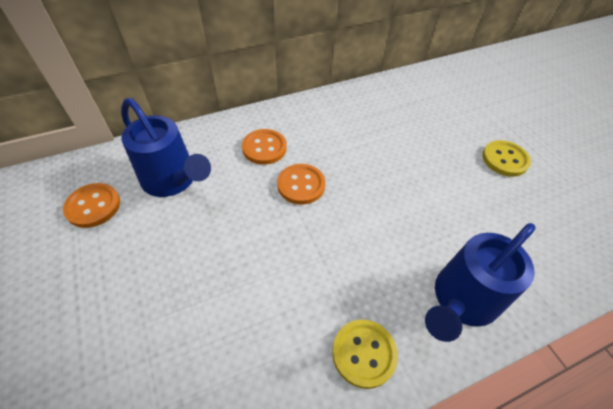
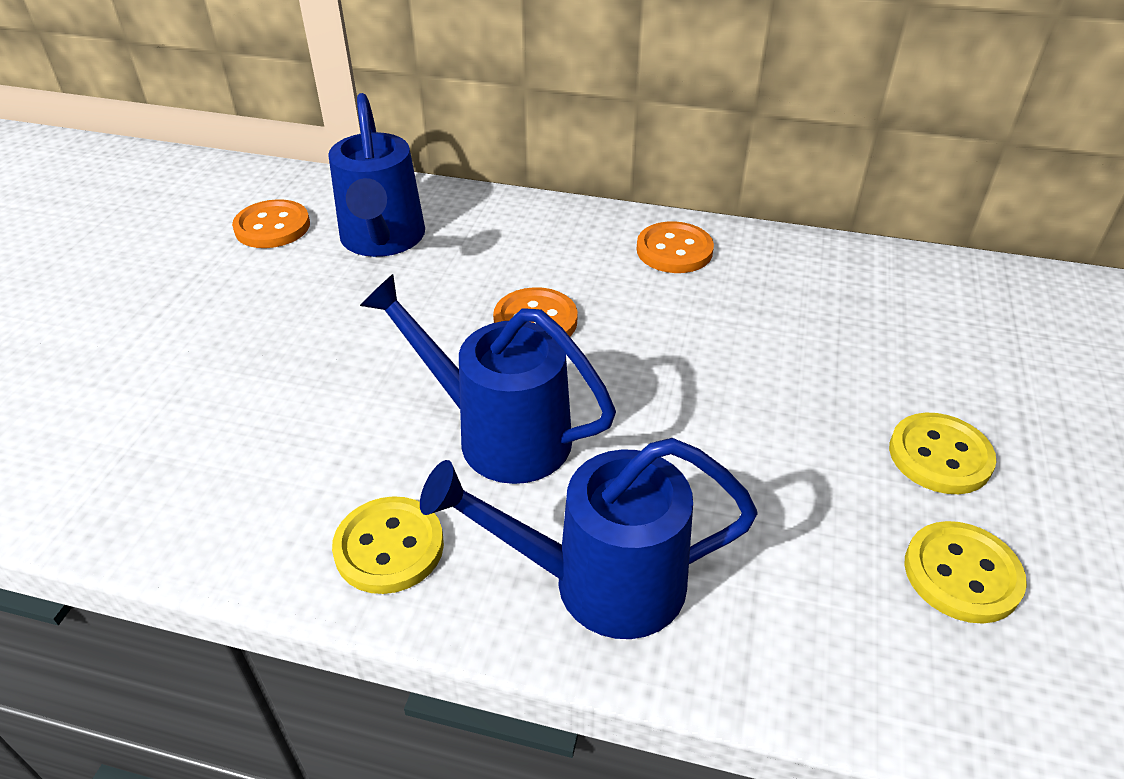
camera: 40 degrees right, 10 degrees down
orange button [242,129,287,165] -> orange button moved to [637,221,714,273]
none -> blue watering can [360,274,616,484]
none -> yellow button [904,521,1027,624]

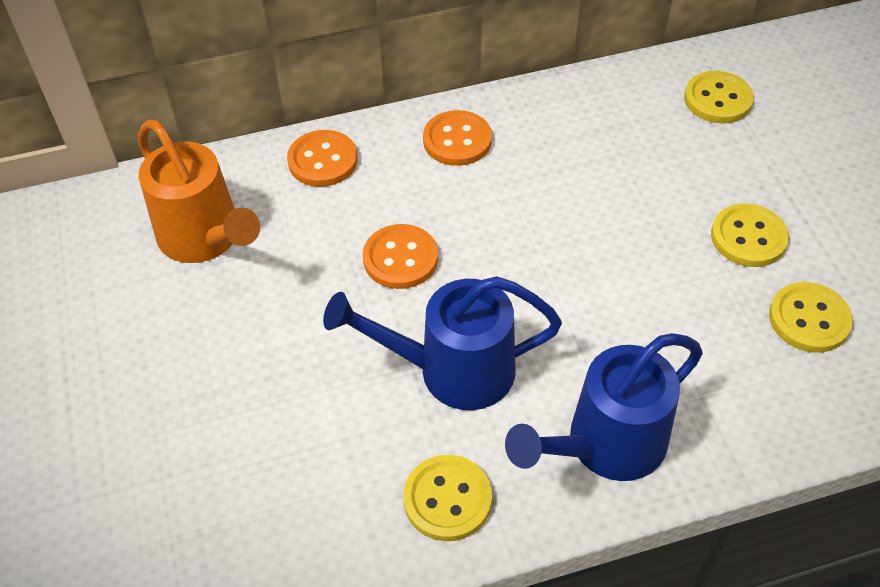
camera: 30 degrees left, 10 degrees up
orange button [232,199,310,248] -> orange button moved to [287,130,358,187]
blue watering can [328,93,425,257] -> orange watering can [138,119,260,263]
none -> yellow button [684,71,754,124]

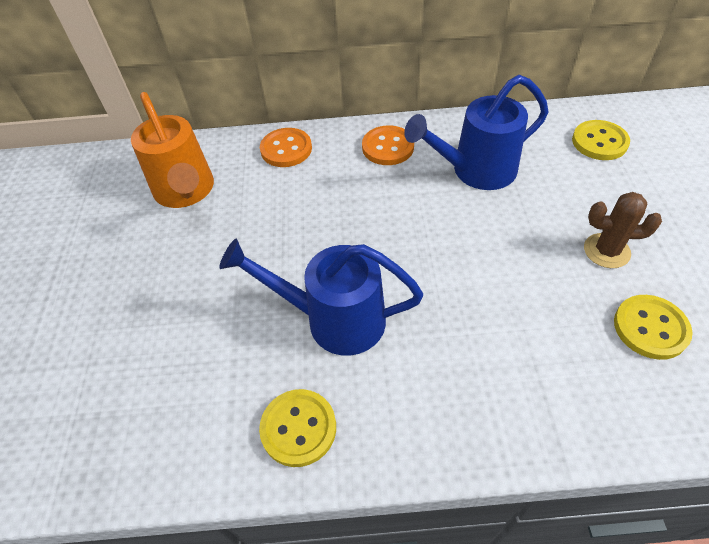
camera: 15 degrees right, 0 degrees up
orange button [363,224,438,289] -> none
blue watering can [505,333,703,481] -> blue watering can moved to [404,75,549,190]
yellow button [711,203,789,267] -> brown cactus [584,192,662,268]

